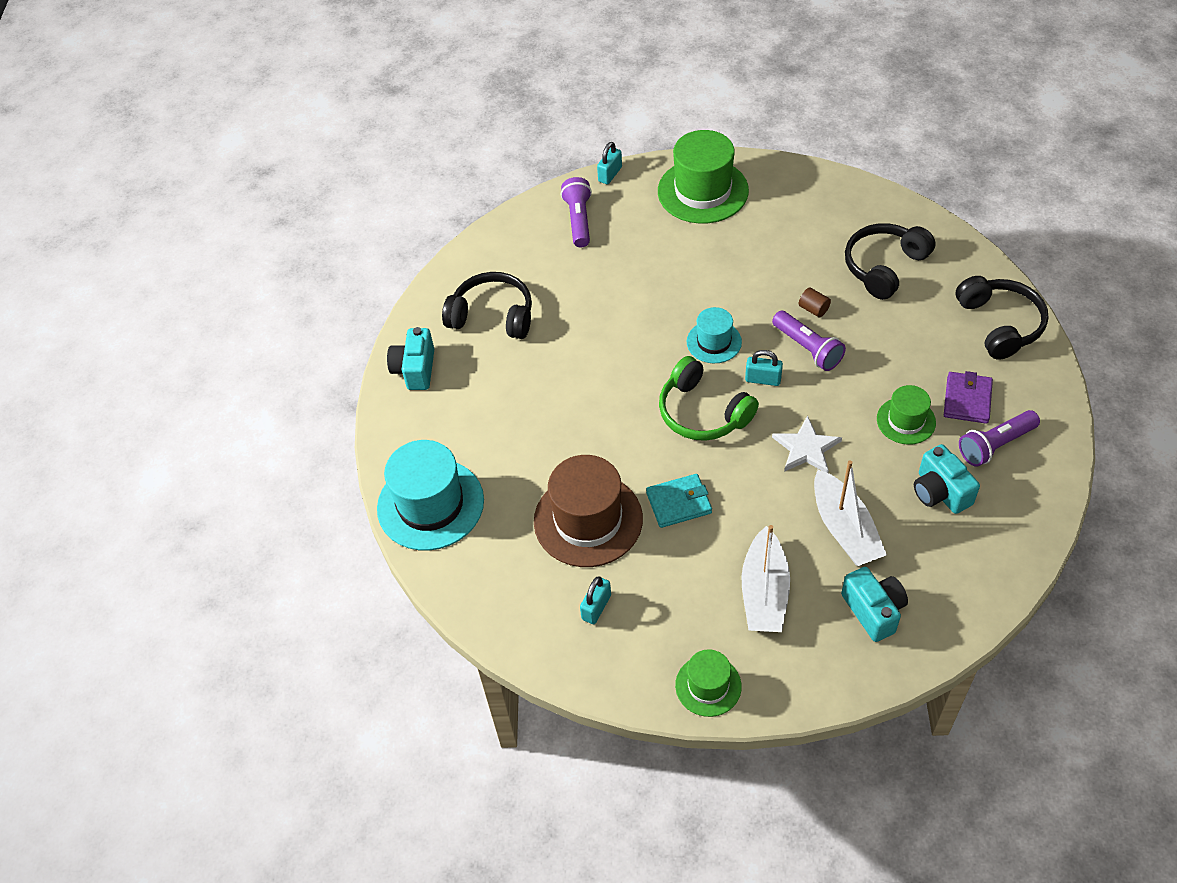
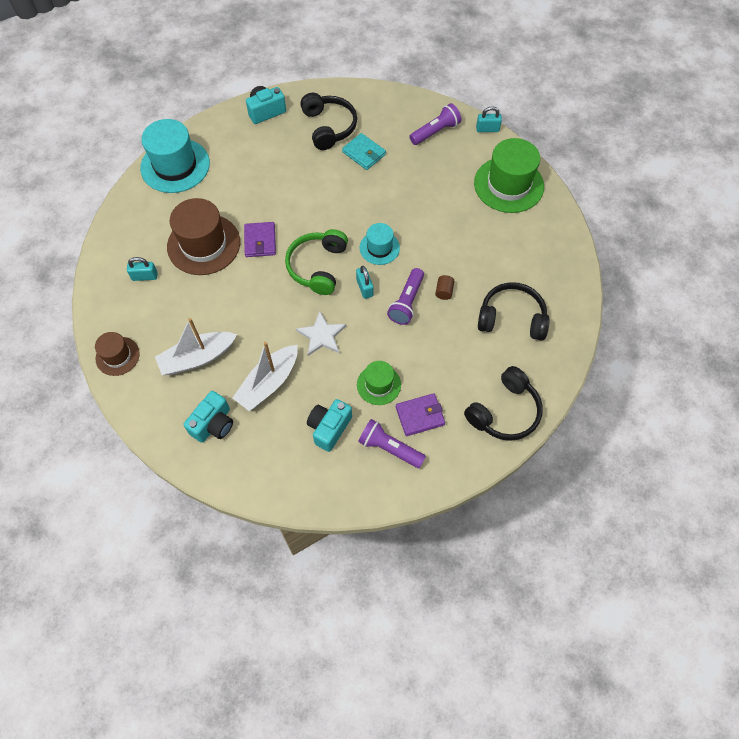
camera: 55 degrees right, 10 degrees up
turquoise wallet [646,474,712,528] -> turquoise wallet moved to [342,133,386,170]
green hat [675,649,742,717] -> brown hat [95,332,140,376]
none -> purple wallet [244,222,276,257]

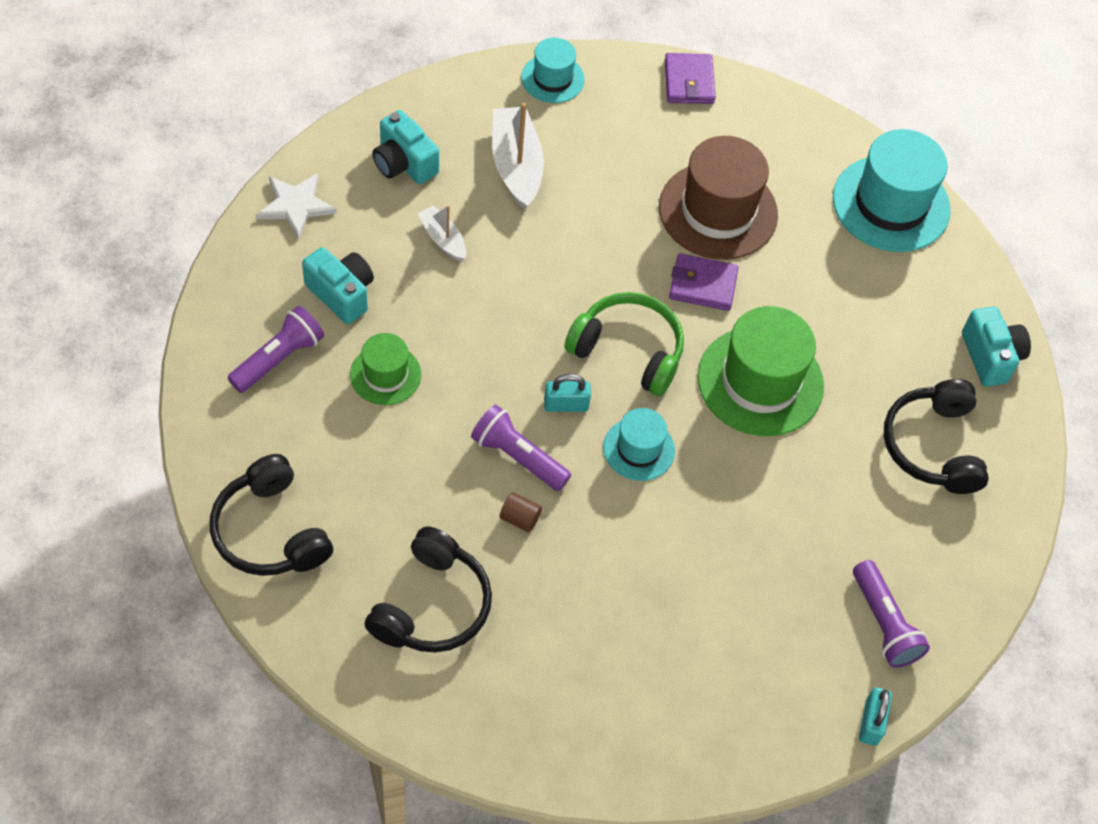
camera: 100 degrees right, 5 degrees down
brown hat [95,332,140,376] -> turquoise hat [521,38,585,103]
turquoise padlock [127,257,158,281] -> none
white boat [233,342,298,411] -> white boat [418,205,466,261], size x0.56
white star [296,311,346,356] -> white star moved to [256,173,337,240]
black headphones [300,93,357,150] -> black headphones turned 90 degrees clockwise [884,379,989,494]
turquoise wallet [342,133,386,170] -> none
purple wallet [396,393,445,436] -> purple wallet moved to [665,53,716,104]
green hat [474,138,544,213] -> green hat moved to [698,306,824,436]

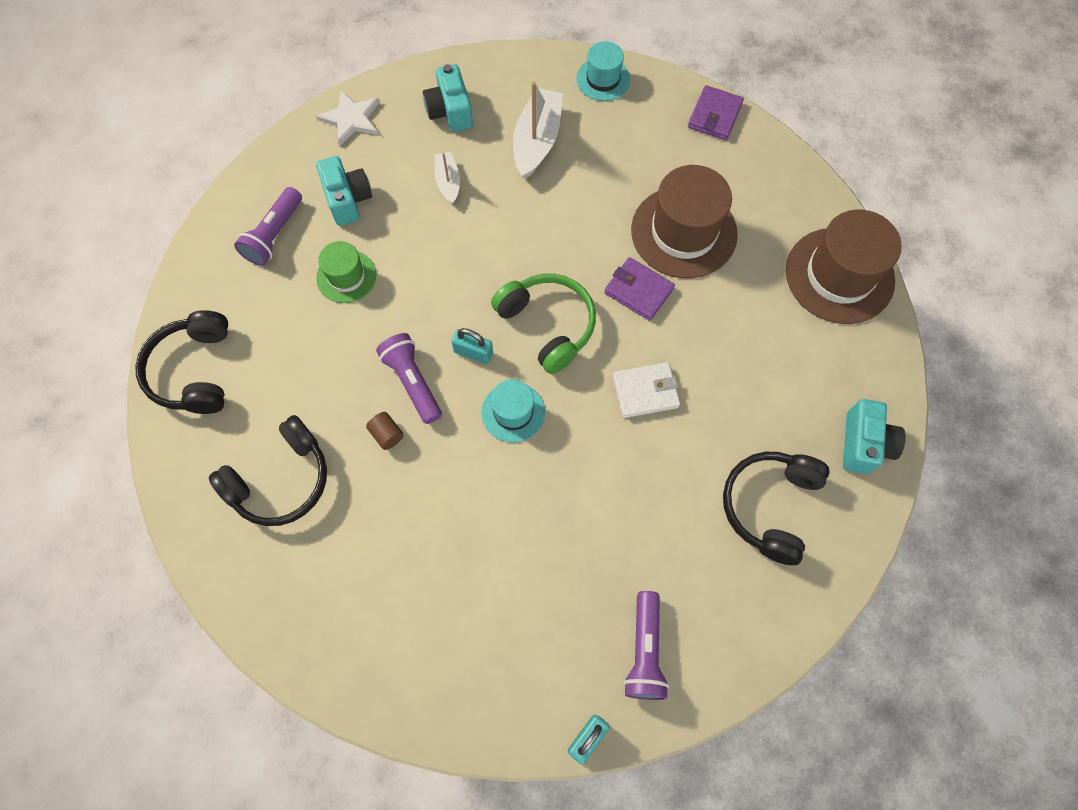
camera: 30 degrees right, 10 degrees up
purple flashlight [228,306,324,393] -> purple flashlight turned 135 degrees clockwise [234,187,302,266]
green hat [698,306,824,436] -> white wallet [613,362,680,418]
turquoise hat [833,129,951,252] -> brown hat [786,210,902,324]

